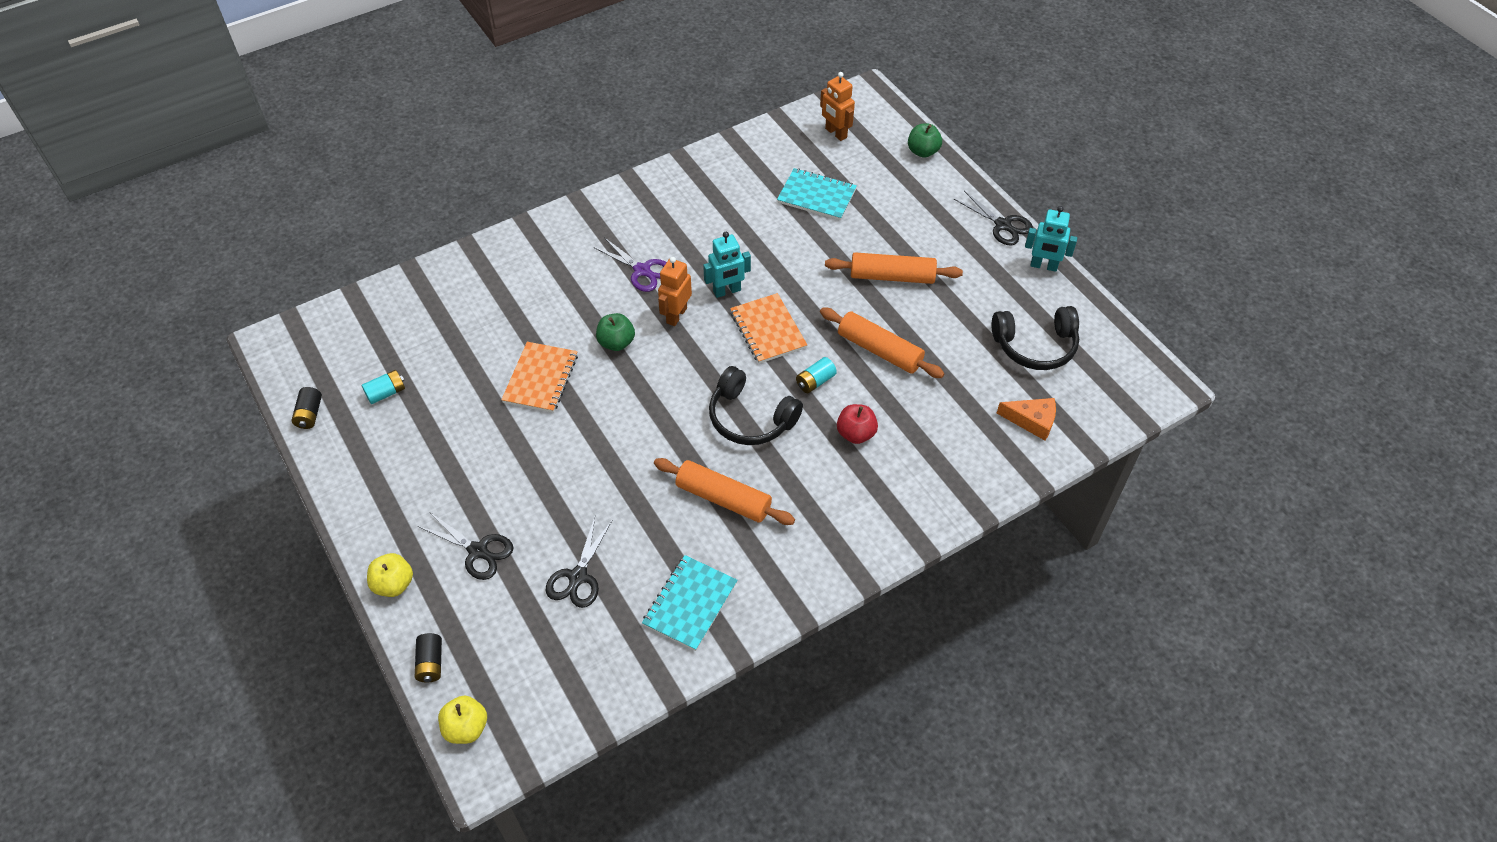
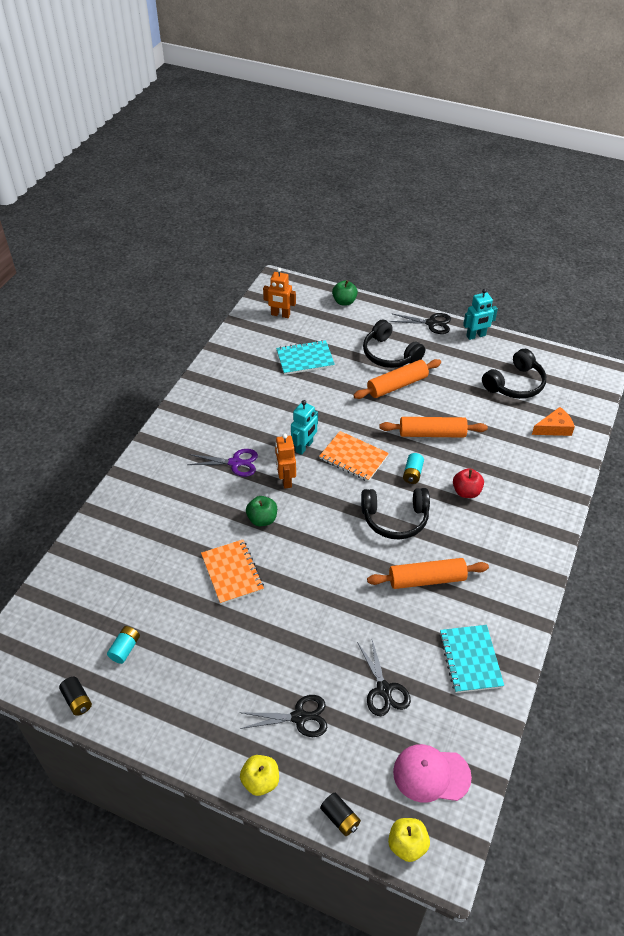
camera: 35 degrees left, 5 degrees down
none -> black headphones [363,319,425,368]
none -> pink cap [393,744,472,803]

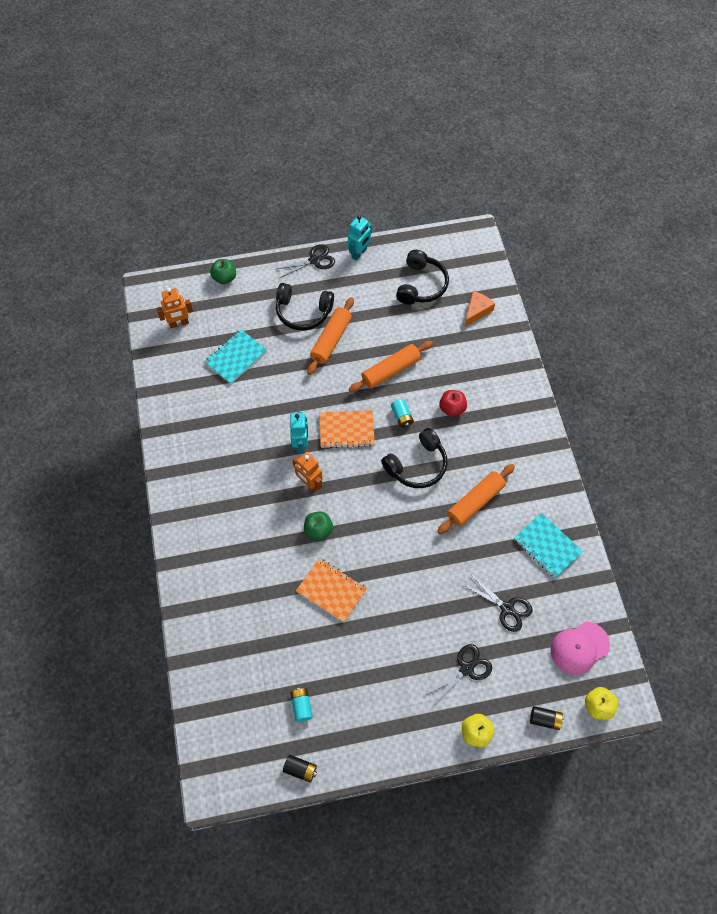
camera: 35 degrees left, 15 degrees up
purple scissors [187,449,258,477] -> none

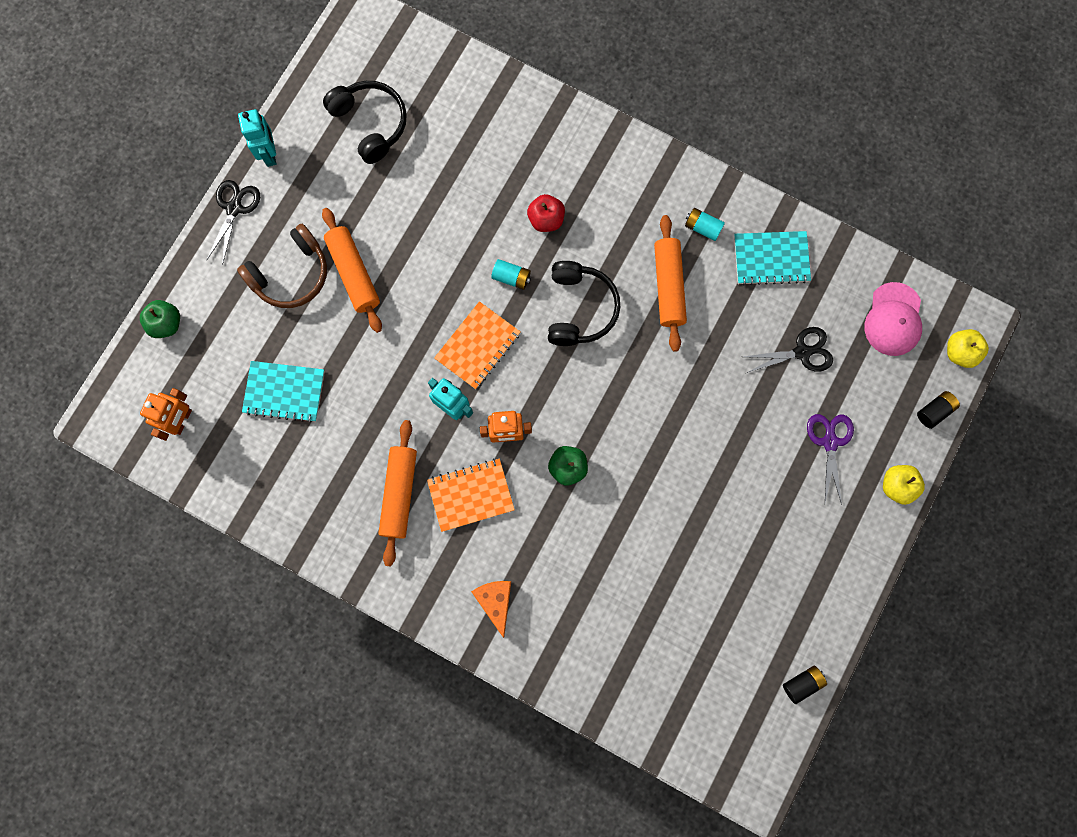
camera: 50 degrees left, 15 degrees up
turquoise notebook [205,329,267,384] -> turquoise notebook turned 75 degrees counterclockwise [242,361,325,423]
black headphones [276,283,334,331] -> brown headphones [237,224,327,308]
turquoise battery [290,688,313,722] -> turquoise battery moved to [685,208,725,241]
orange notebook [296,558,367,622] -> orange notebook moved to [427,458,515,532]
orange rolling pin [349,341,433,392] -> orange rolling pin moved to [378,420,417,566]
black scissors [426,644,492,706] -> purple scissors [807,414,854,505]
orange cheese [465,291,495,327] -> orange cheese moved to [471,581,511,638]

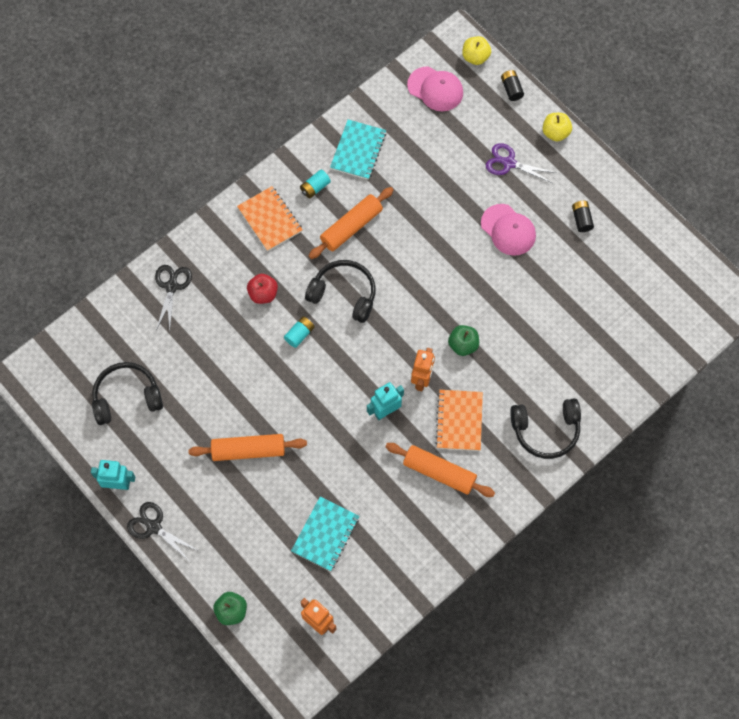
camera: 70 degrees left, 10 degrees down
brown headphones [237,224,327,308] -> none
orange notebook [434,301,521,389] -> orange notebook moved to [237,186,302,251]
orange cheese [471,581,511,638] -> black headphones [510,398,581,459]
orange rolling pin [654,215,687,352] -> orange rolling pin turned 60 degrees counterclockwise [309,187,394,259]
black scissors [744,327,833,373] -> black scissors moved to [155,265,192,331]
black battery [783,666,827,704] -> black battery moved to [572,201,594,232]
none -> pink cap [481,204,536,256]

